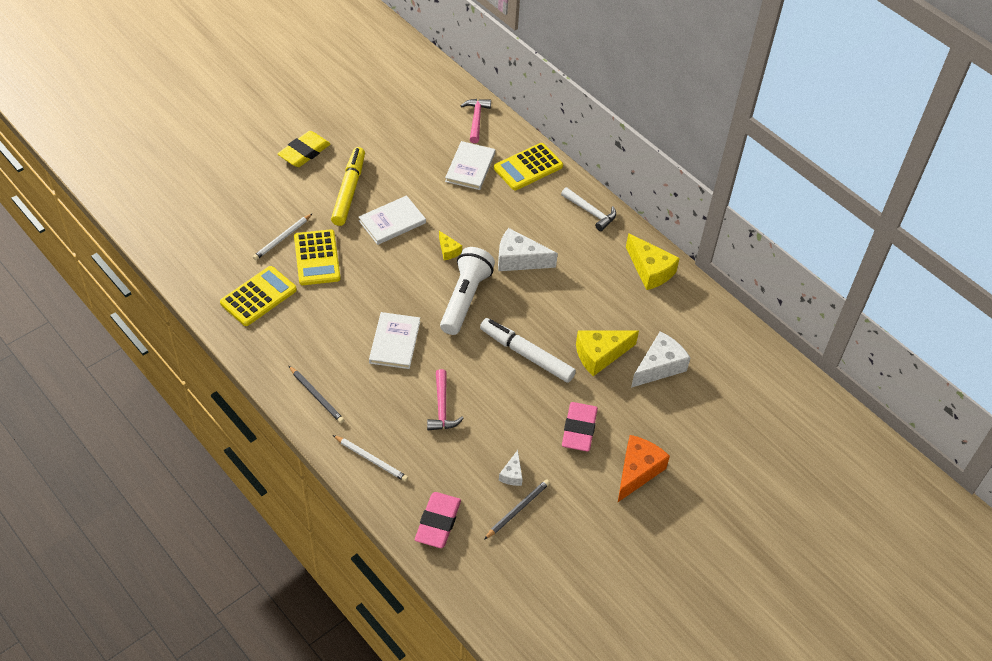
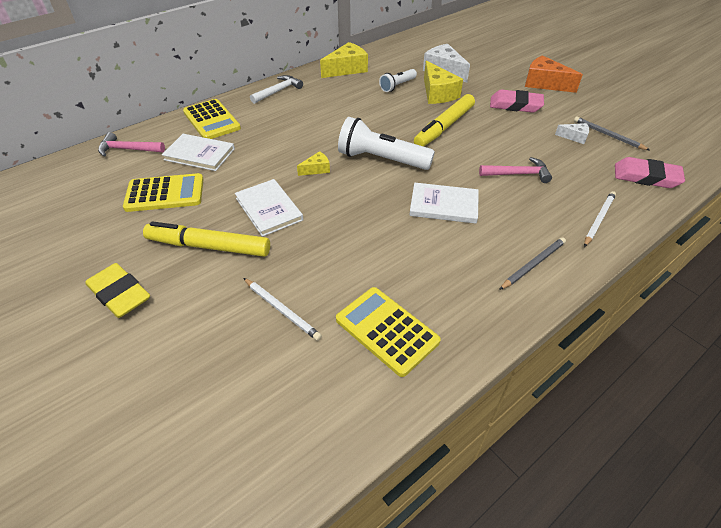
camera: 85 degrees left, 5 degrees down
yellow calculator [294,229,341,285] -> yellow calculator moved to [123,173,204,212]
white marker [480,318,576,383] -> yellow marker [414,94,475,147]
white cheese [498,228,558,271] -> none
none -> white flashlight [379,69,417,92]

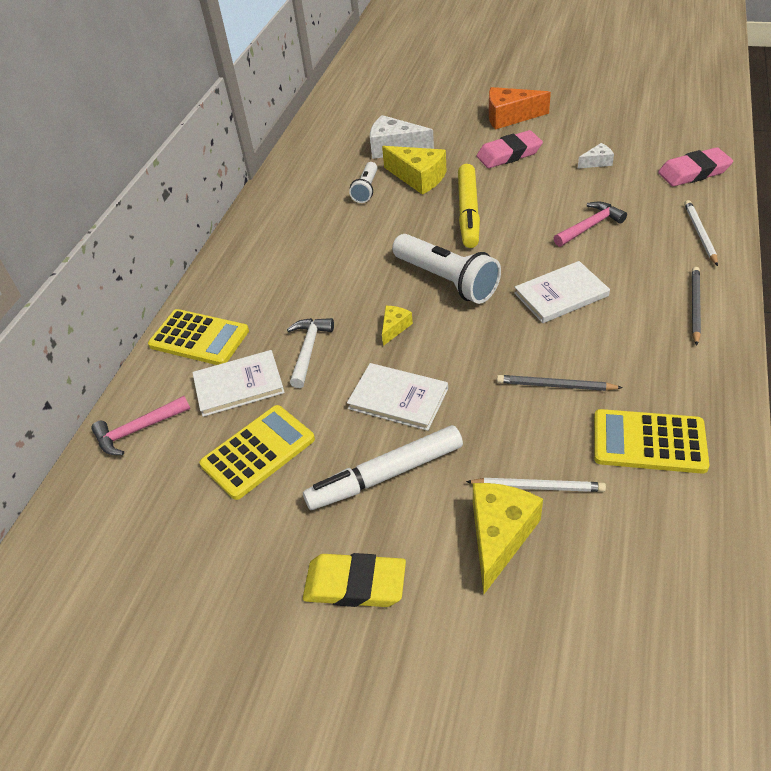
camera: 30 degrees left, 0 degrees up
yellow marker [143,221,270,257] -> white marker [303,425,463,510]
white hammer [250,75,303,104] -> white hammer moved to [287,318,334,388]
yellow cheese [320,42,368,78] -> yellow cheese moved to [473,483,543,594]
white flashlight [338,117,435,170] -> white flashlight turned 120 degrees counterclockwise [392,234,501,304]
grey pencil [574,116,650,150] -> grey pencil moved to [497,375,623,391]

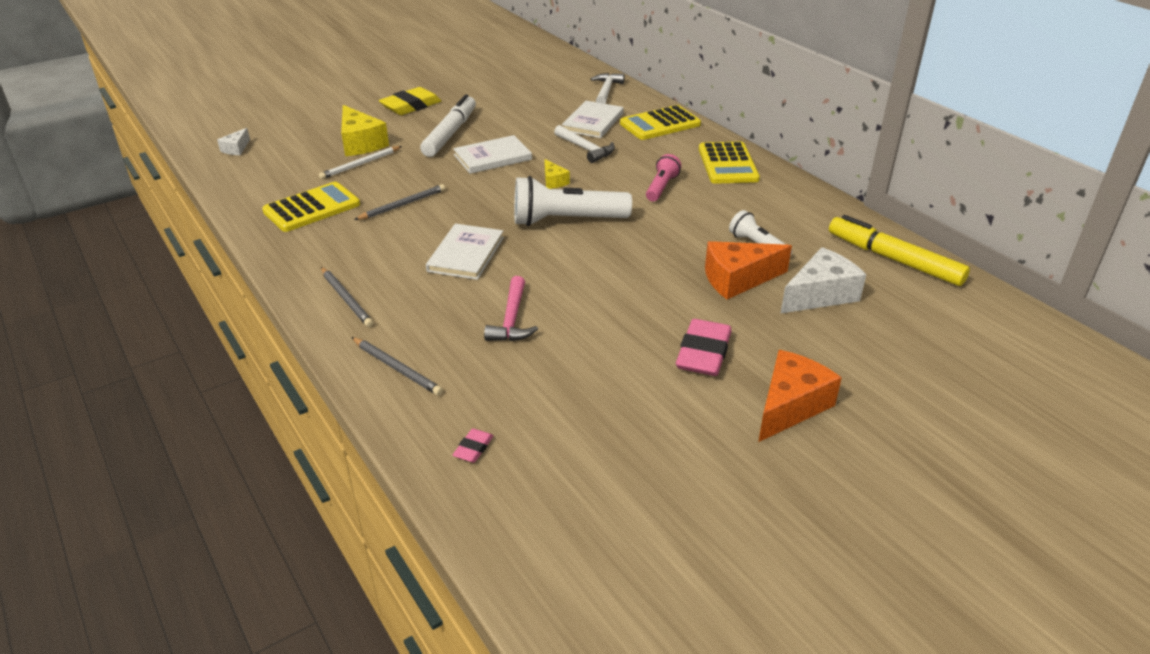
camera: 125 degrees right, 10 degrees down
pink hammer [91,396,190,455] -> white hammer [591,73,625,104]
yellow calculator [200,405,315,500] -> yellow calculator moved to [699,142,760,184]
yellow cheese [382,146,446,195] -> orange cheese [705,241,792,299]
yellow marker [458,164,480,248] -> yellow marker moved to [829,215,970,286]
white cheese [578,143,614,168] -> white cheese moved to [217,128,250,155]
pink eraser [658,147,733,186] -> pink eraser [453,428,494,463], size x0.48
white pencil [684,200,718,266] -> grey pencil [351,337,443,396]
none -> pink flashlight [646,154,681,201]

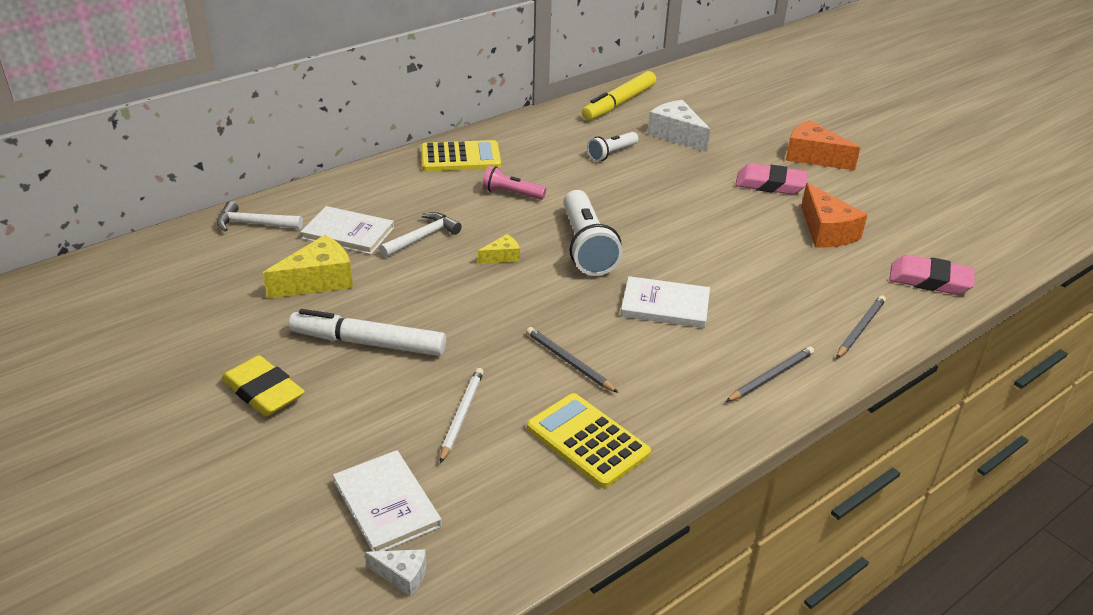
camera: 95 degrees left, 0 degrees up
white pencil [319,146,402,179] -> white pencil turned 120 degrees counterclockwise [440,368,484,463]
yellow cheese [341,105,389,156] -> yellow cheese moved to [263,235,353,299]
white book [453,135,532,174] -> white book moved to [333,450,442,551]
pink eraser [453,428,494,463] -> pink eraser [889,254,975,295], size x2.10
pink hammer [484,276,538,341] -> none
yellow calculator [620,105,701,140] -> none
orange cheese [705,241,792,299] -> orange cheese moved to [801,183,867,248]

